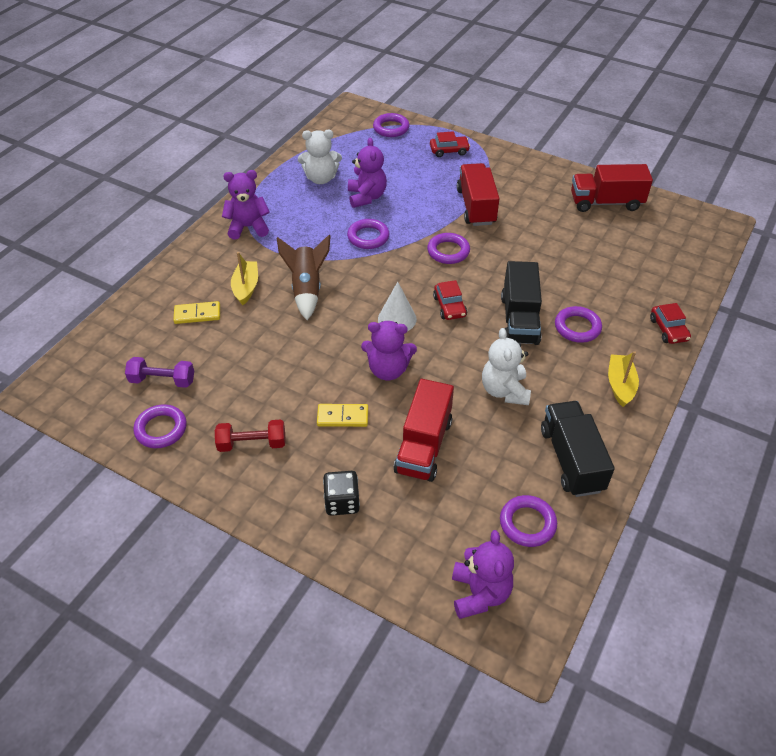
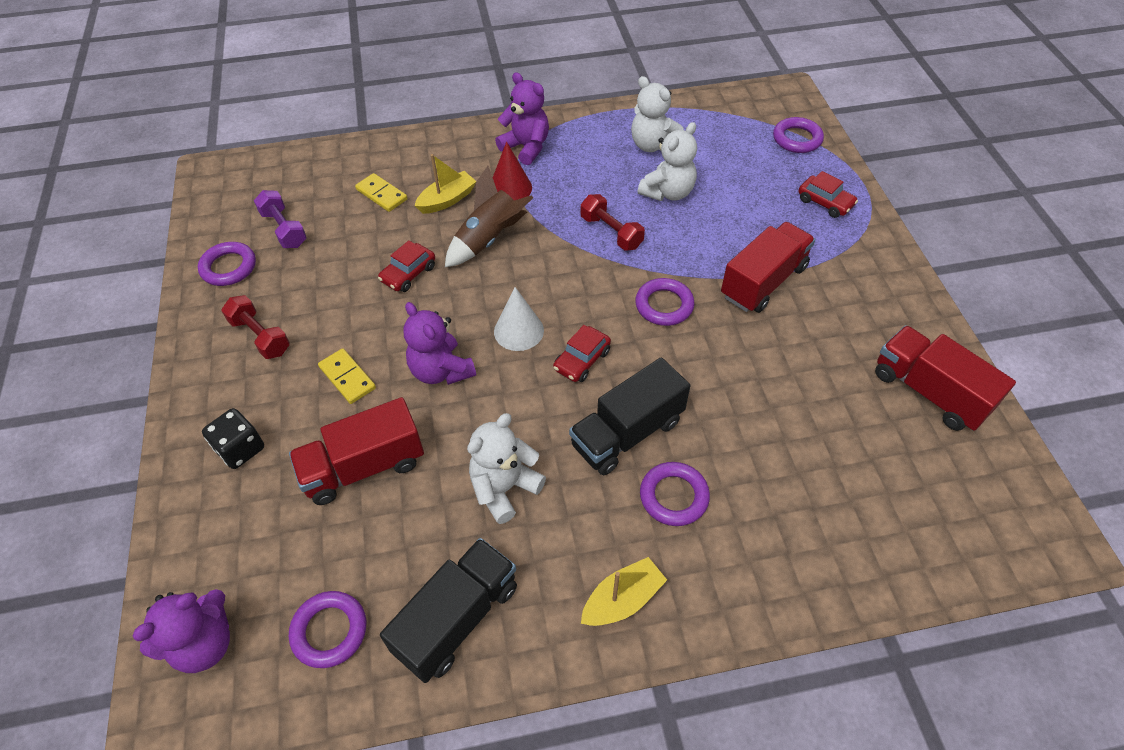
camera: 50 degrees right, 5 degrees up
purple ring [347,219,389,249] -> red dumbbell [581,194,645,251]
purple teddy bear [348,138,387,208] -> white teddy bear [638,122,697,201]
red car [650,303,691,344] -> red car moved to [378,240,435,292]
none -> red cone [493,142,532,200]

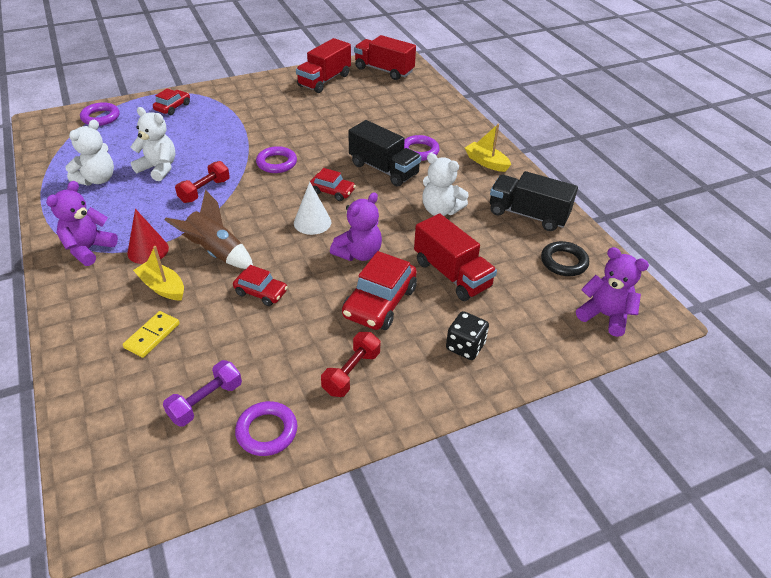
camera: 105 degrees left, 10 degrees down
purple ring [289,591,366,668] -> black ring [541,241,589,276]
yellow domino [318,348,376,404] -> red car [342,251,417,330]
red truck [721,222,815,313] -> red truck moved to [354,35,416,80]

